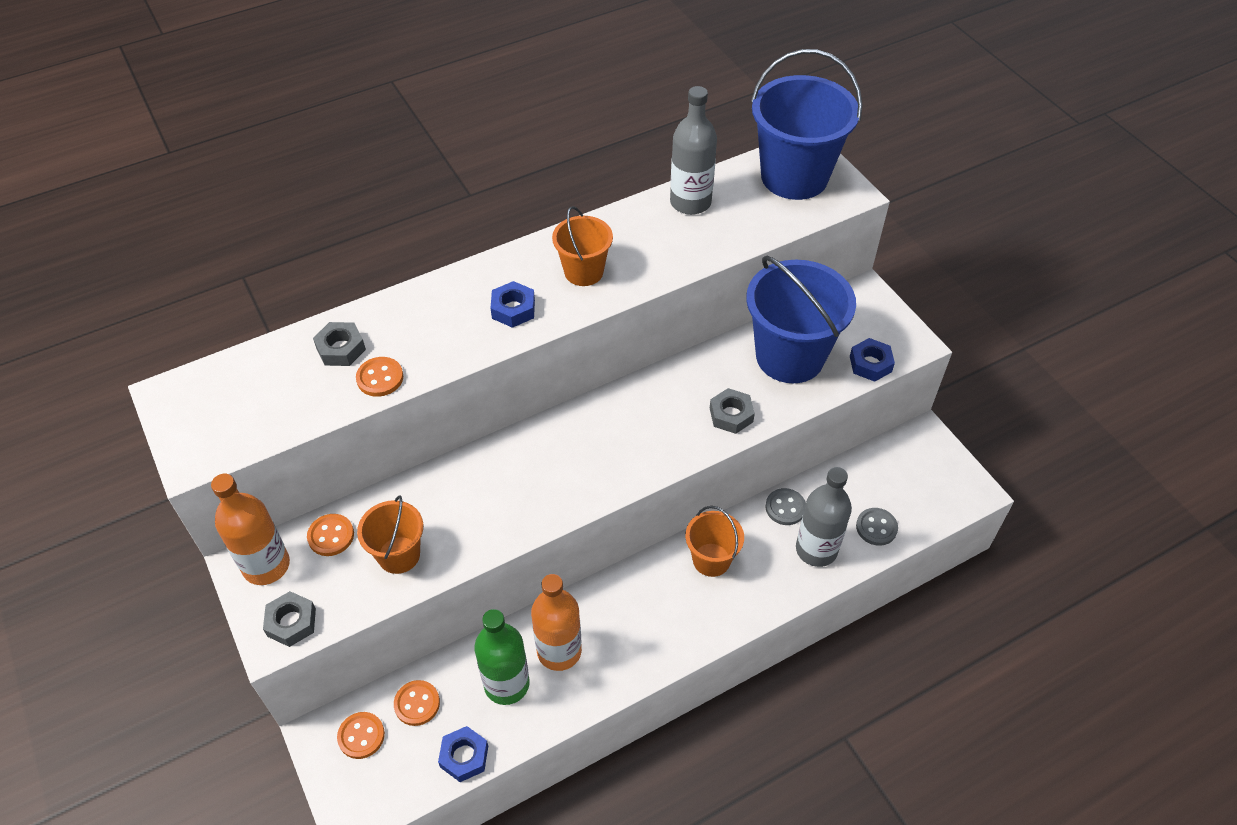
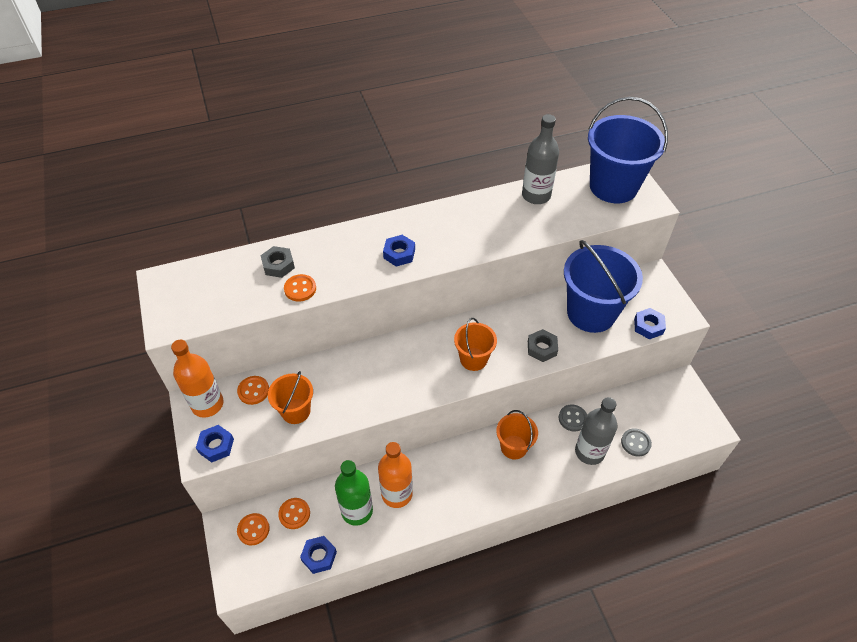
camera: 10 degrees right, 0 degrees up
grey nut [263,591,316,647] -> blue nut [196,425,234,463]
orange bucket [552,206,613,286] -> orange bucket moved to [454,318,497,371]

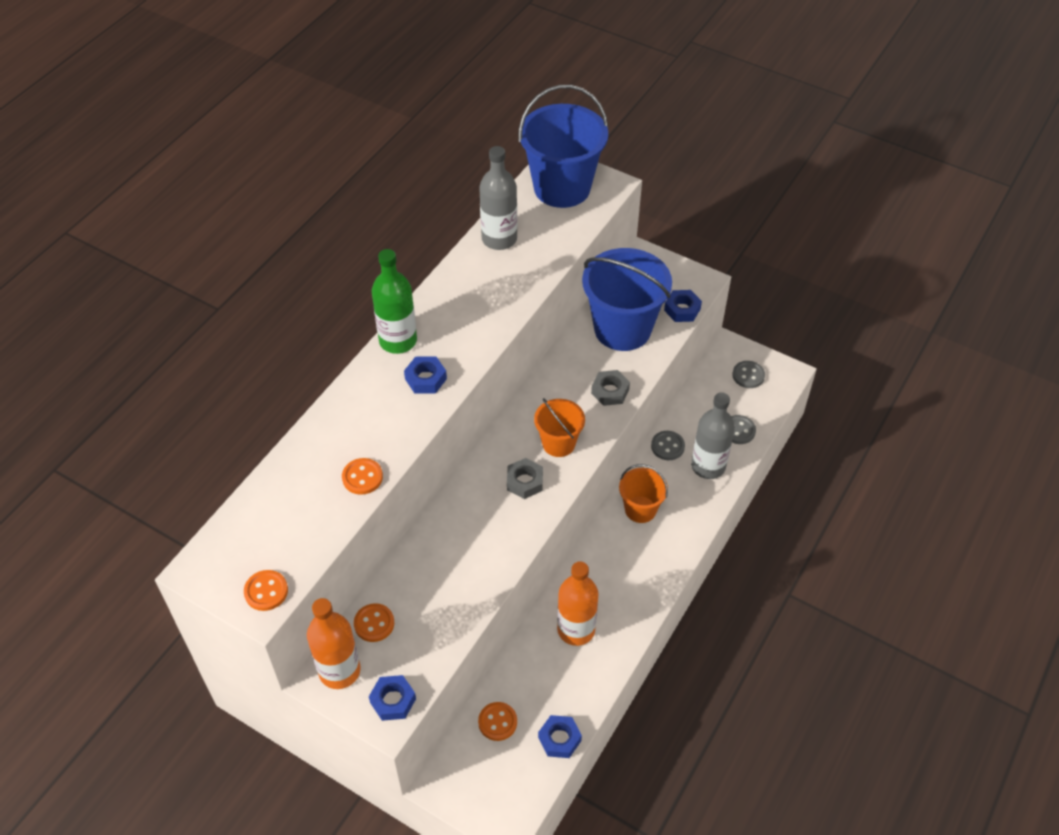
camera: 40 degrees left, 0 degrees up
orange button [237,513,270,545] -> orange button moved to [244,570,288,611]
grey nut [260,246,295,278] -> grey nut moved to [507,458,543,499]
orange bucket [268,371,313,424] -> none
green bottle [335,460,373,526] -> green bottle moved to [372,249,417,354]
none -> grey button [732,361,765,388]

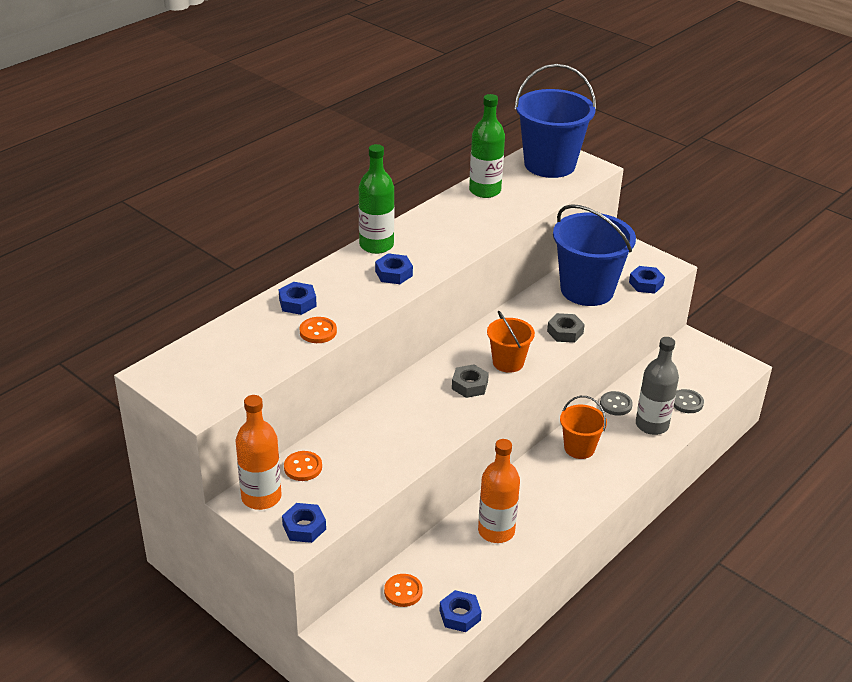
camera: 10 degrees right, 15 degrees down
orange button [244,570,288,611] -> none
grey bottle [479,146,517,250] -> green bottle [469,94,505,198]
grey button [732,361,765,388] -> none
none -> blue nut [279,282,317,315]

